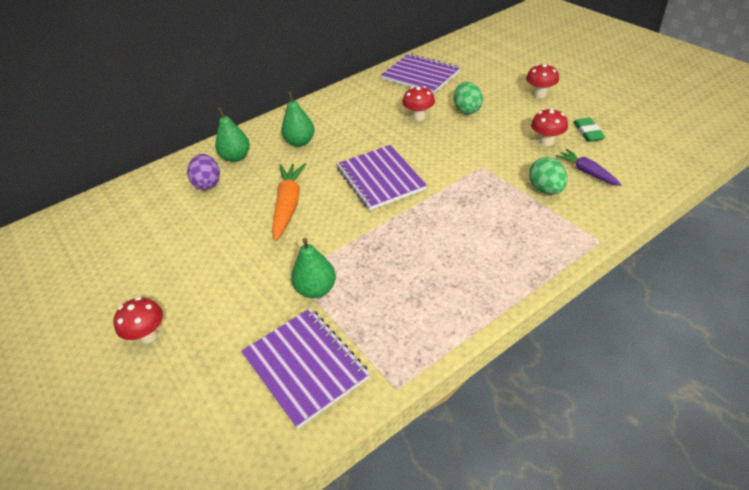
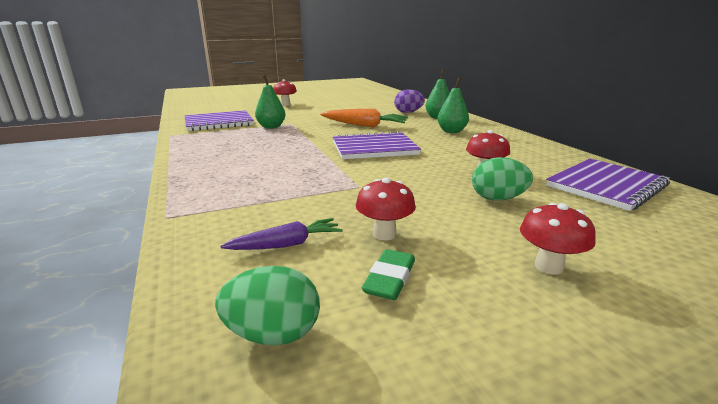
camera: 100 degrees right, 20 degrees down
green egg [529,157,568,194] -> green egg moved to [215,266,320,345]
green eraser [573,118,605,142] -> green eraser turned 75 degrees counterclockwise [362,249,415,300]

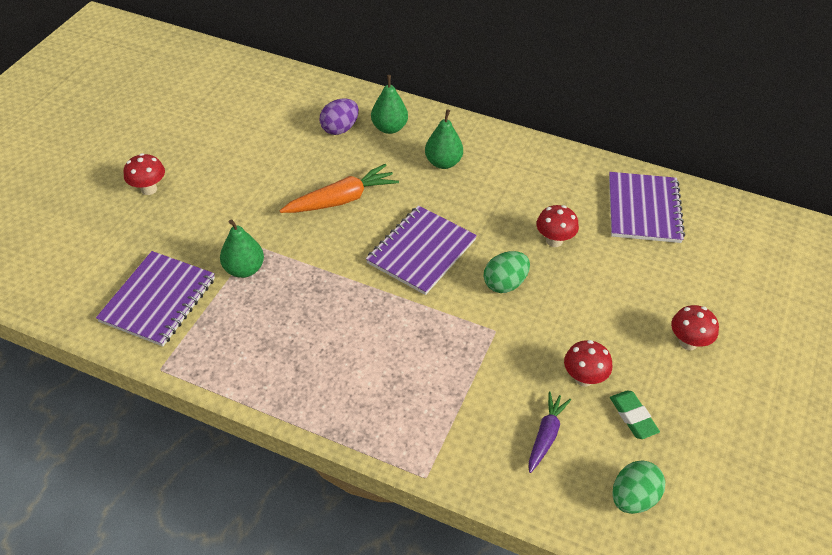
camera: 45 degrees left, 25 degrees up
green egg [472,157,533,201] -> green egg moved to [484,251,530,293]

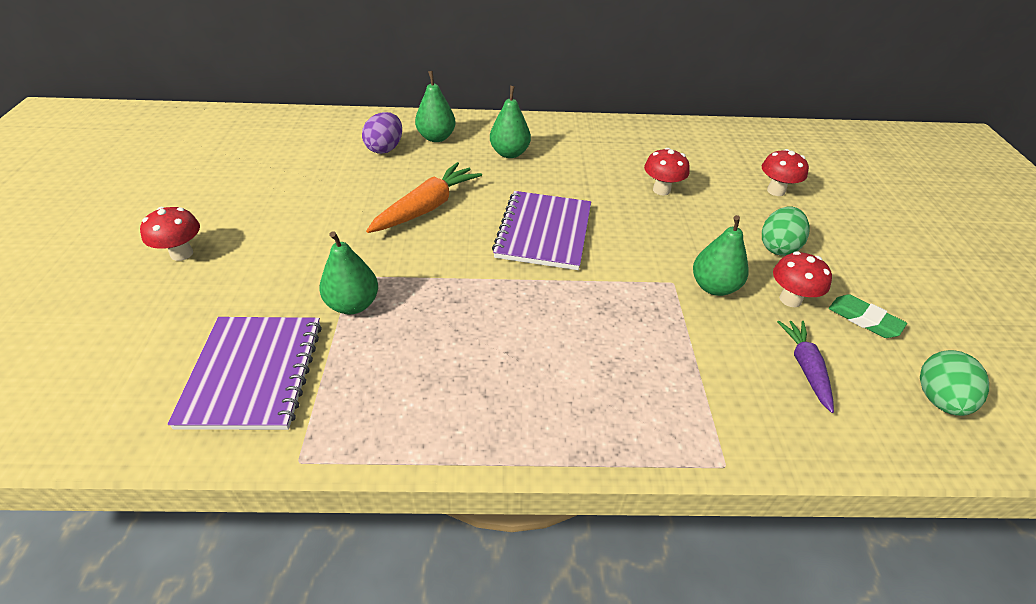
camera: 25 degrees left, 5 degrees down
green egg [484,251,530,293] -> green egg moved to [762,206,809,256]
purple notebook [609,172,685,243] -> none
red mushroom [671,305,719,350] -> red mushroom moved to [762,149,809,196]
none -> green pear [693,215,749,296]

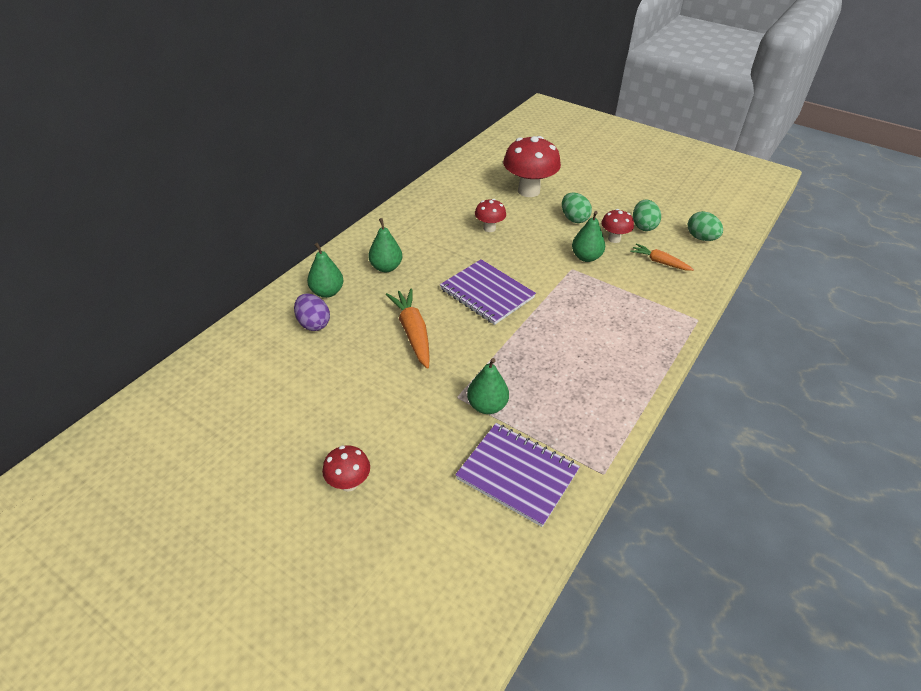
camera: 55 degrees left, 0 degrees up
red mushroom [762,149,809,196] -> red mushroom [503,136,561,197], size x1.92
purple carrot [777,321,834,413] -> orange carrot [630,243,694,271]
green eraser [829,294,907,338] -> green egg [633,199,661,231]

